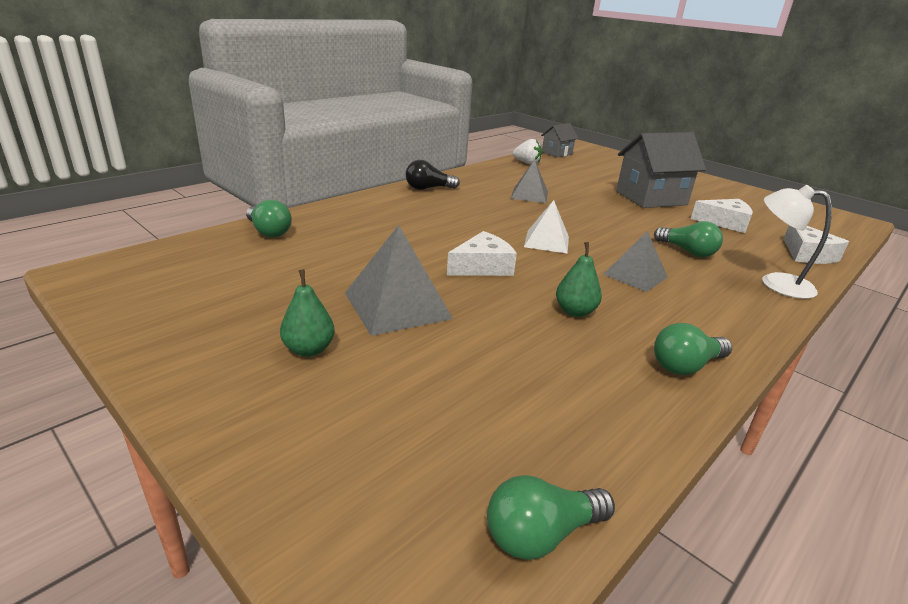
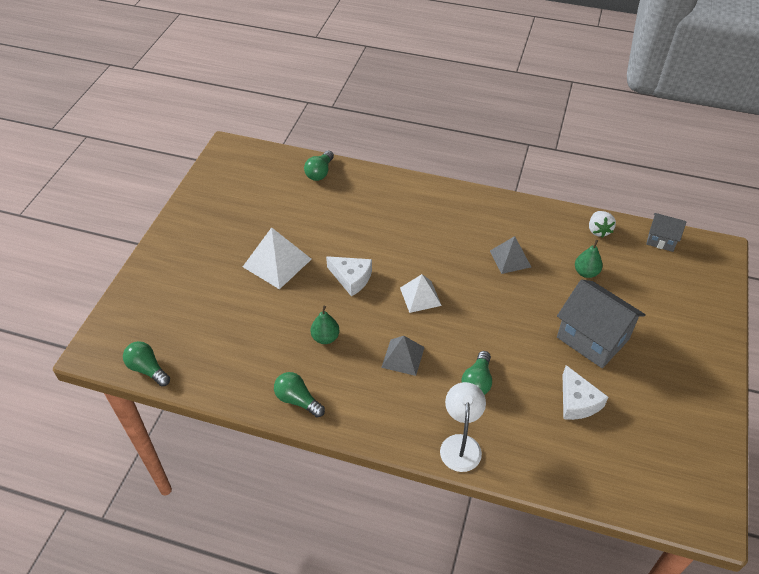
camera: 65 degrees right, 20 degrees up
green pear [280,269,335,357] -> green pear moved to [575,240,603,278]
grey pyramid [345,225,453,336] -> white pyramid [243,227,311,289]
black light bulb [406,160,460,190] -> none
white cheese [783,225,849,264] -> none

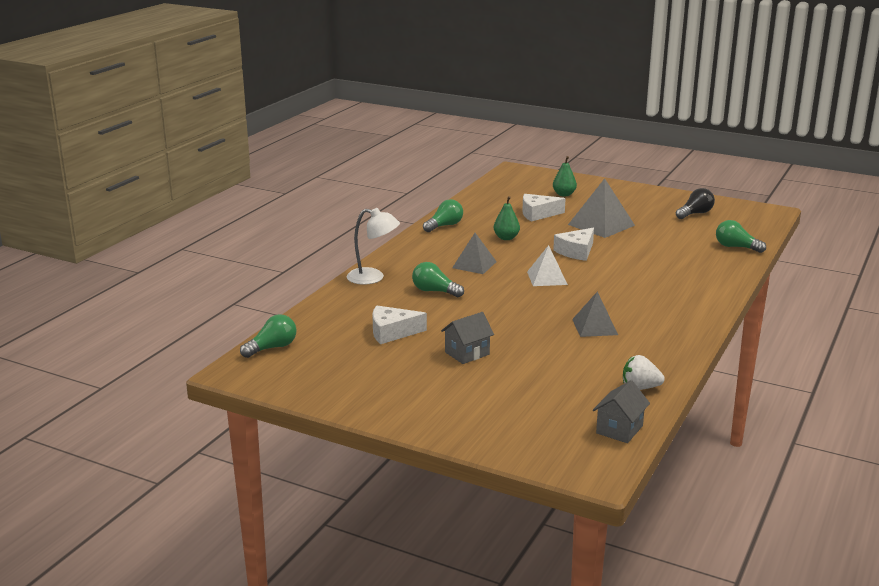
camera: 100 degrees right, 25 degrees down
green light bulb [123,341,170,386] -> green light bulb moved to [240,314,296,358]
white pyramid [243,227,311,289] -> grey pyramid [568,178,635,238]
grey house [557,279,646,368] -> grey house [441,312,494,364], size x0.54
green pear [575,240,603,278] -> green pear moved to [553,156,577,196]
none -> white cheese [522,194,566,222]
none -> black light bulb [676,188,715,219]

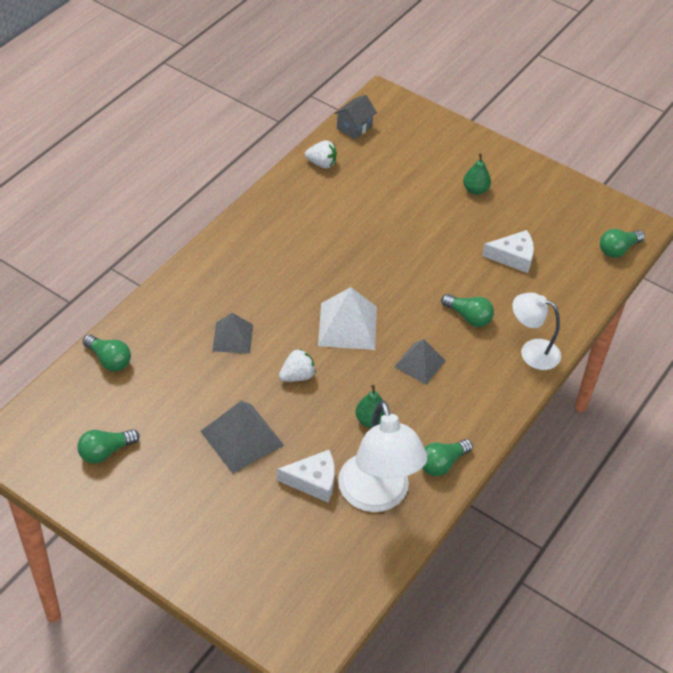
camera: 175 degrees left, 25 degrees up
grey house [441,312,494,364] -> none
white pyramid [527,245,568,286] -> white pyramid [318,287,377,350], size x1.53
green pear [553,156,577,196] -> green pear moved to [463,153,491,195]
white cheese [553,228,594,261] -> white strawberry [279,349,316,382]
grey pyramid [572,291,618,337] -> grey pyramid moved to [212,313,253,354]
black light bulb [676,188,715,219] -> green light bulb [77,429,140,464]
none -> white lamp [338,400,427,512]

